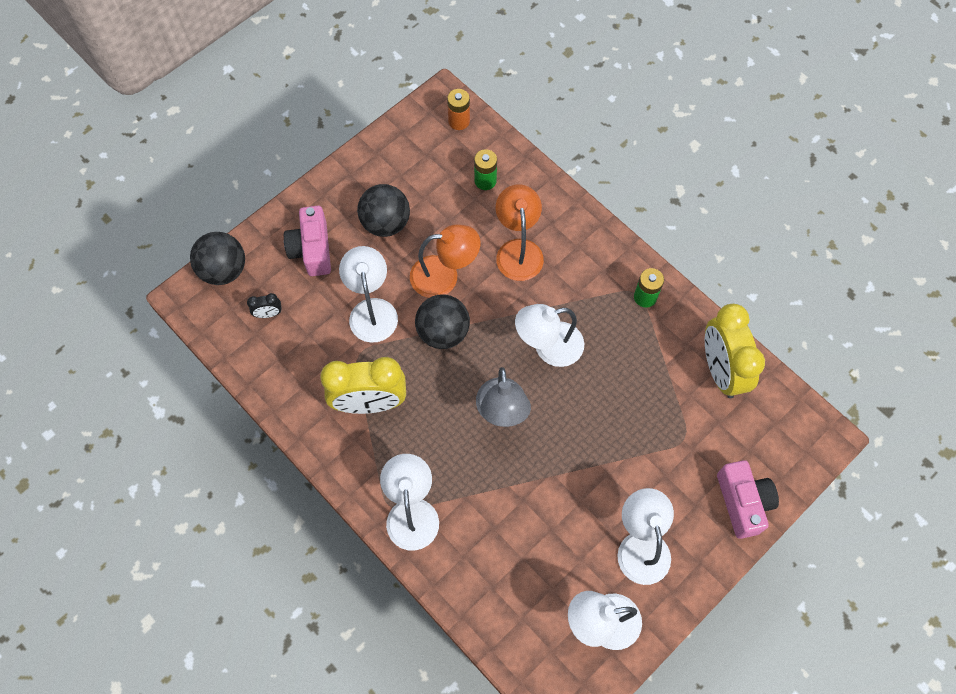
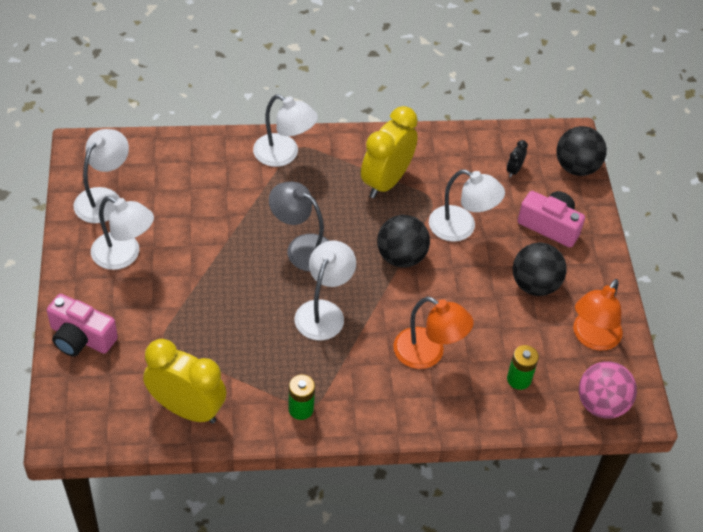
camera: 125 degrees right, 15 degrees down
orange lamp [410,225,480,298] -> orange lamp moved to [573,279,623,351]
orange battery [447,89,470,130] -> pink ball [579,361,637,419]

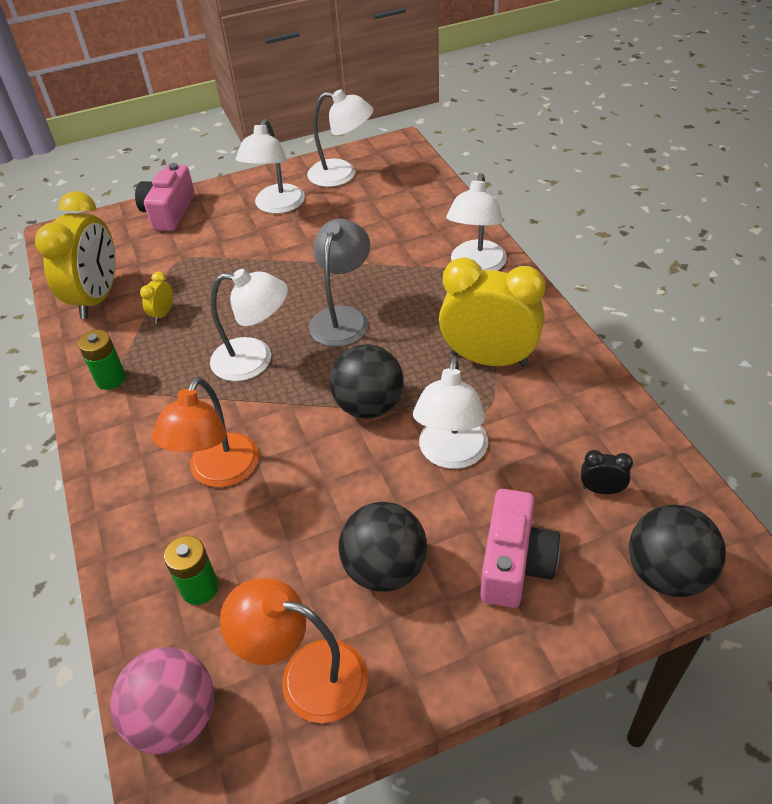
camera: 80 degrees right, 5 degrees down
none -> yellow clock [140,272,173,323]

